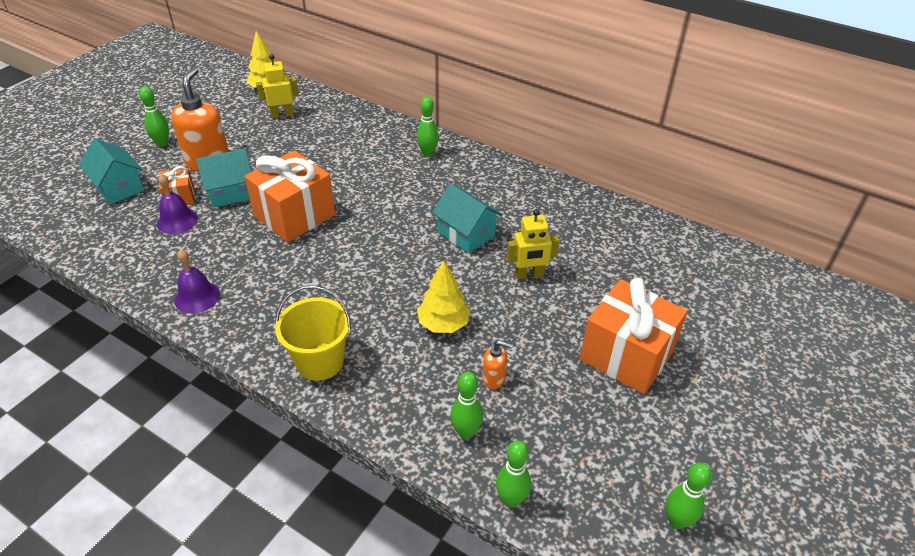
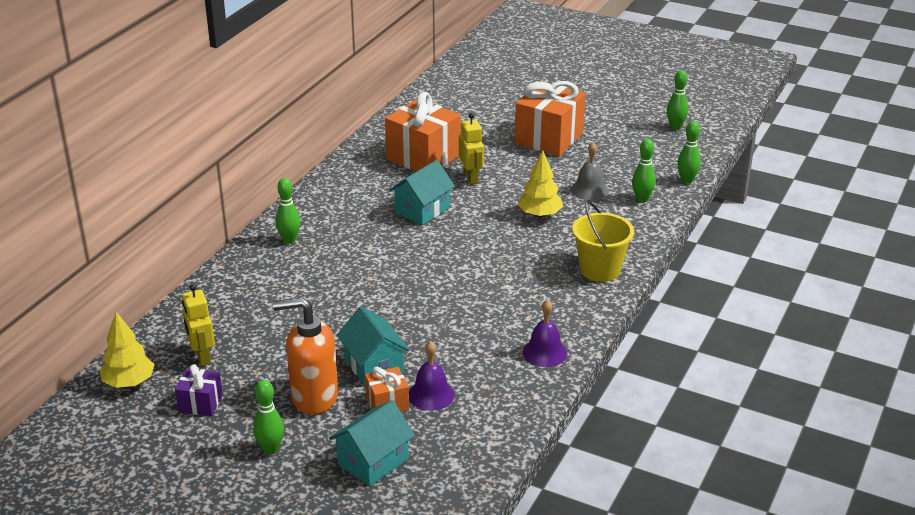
camera: 95 degrees left, 10 degrees down
orange gift [244,151,335,243] -> orange gift moved to [385,92,461,172]
orange soap dispenser [483,340,513,389] -> grey bell [571,142,609,200]
none -> purple gift [175,364,223,416]

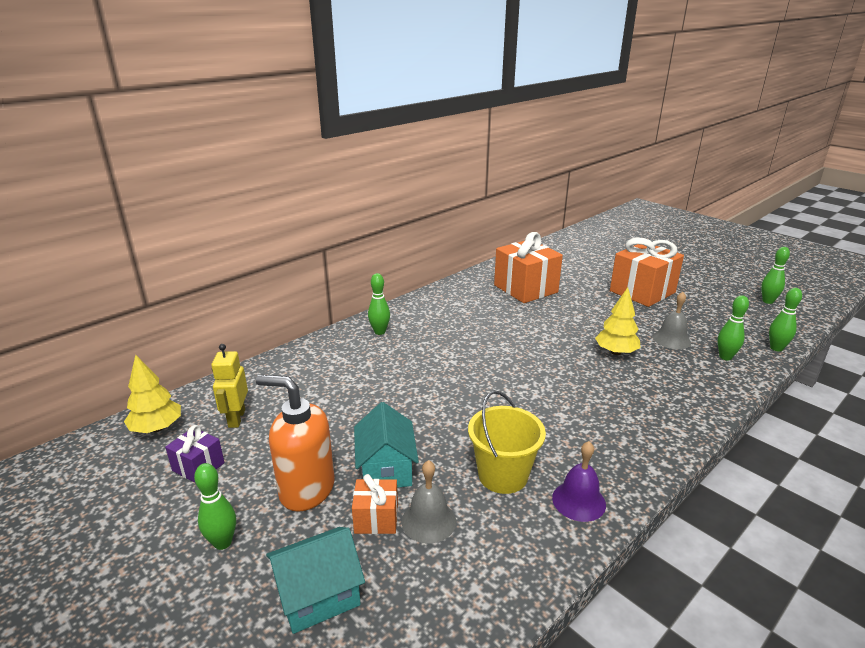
camera: 20 degrees right, 5 degrees down
turquoise house [389,160,455,225] -> none
purple bell [409,341,455,411] -> grey bell [402,460,456,544]
yellow robot [459,113,484,184] -> none
yellow bucket [572,201,634,282] -> yellow bucket moved to [468,390,546,494]

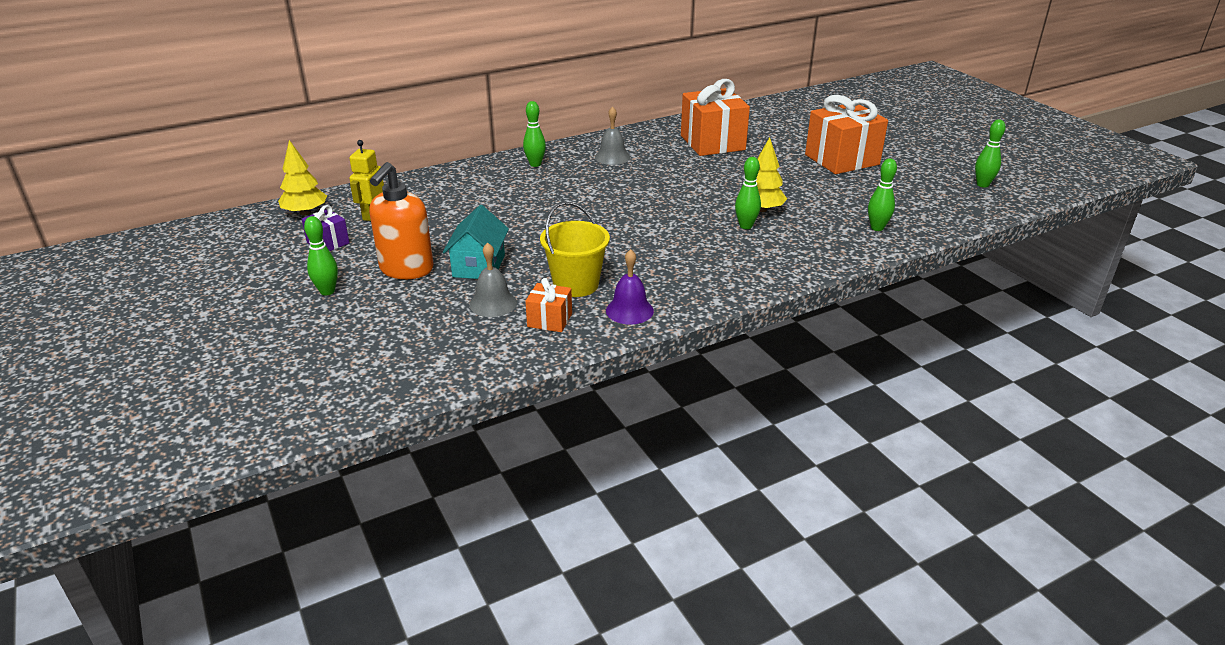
camera: 15 degrees right, 5 degrees up
orange soap dispenser [256,375,334,512] -> orange soap dispenser turned 105 degrees counterclockwise [369,162,434,279]
turquoise house [266,527,365,634] -> none
orange gift [352,474,398,534] -> orange gift moved to [525,278,572,332]
grey bell [653,292,691,349] -> grey bell moved to [595,106,630,165]
green bowling pin [769,288,802,352] -> green bowling pin moved to [735,157,761,229]

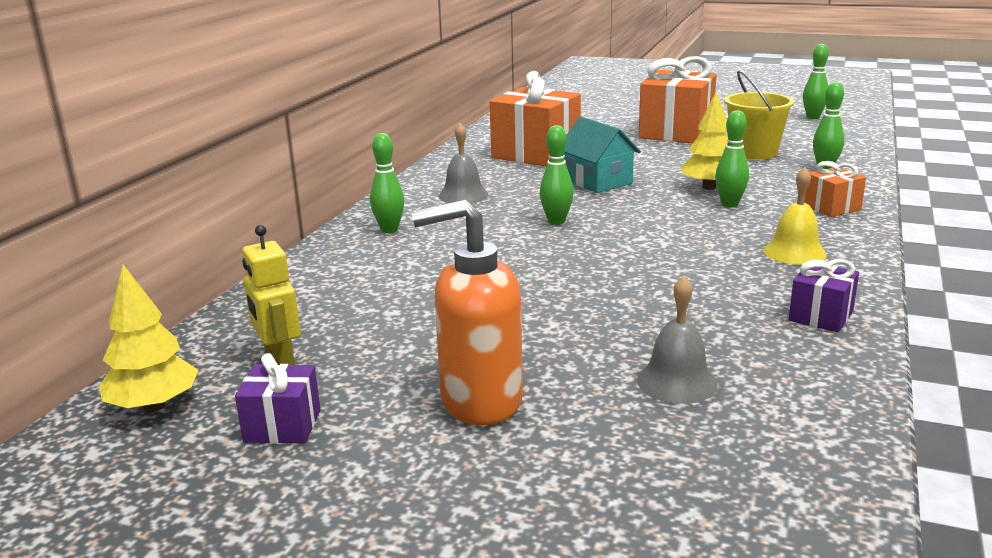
camera: 40 degrees left, 10 degrees down
green bowling pin [304,216,338,295] -> green bowling pin moved to [540,125,574,225]
orange soap dispenser [369,162,434,279] -> orange soap dispenser turned 105 degrees clockwise [412,200,523,425]
turquoise house [443,205,509,279] -> turquoise house moved to [564,117,641,193]
orange gift [525,278,572,332] -> orange gift moved to [804,161,866,217]
yellow bucket [540,202,610,297] -> yellow bucket moved to [724,70,795,160]
purple bell [606,249,654,325] -> purple gift [789,259,859,332]
none -> yellow bell [764,167,827,265]

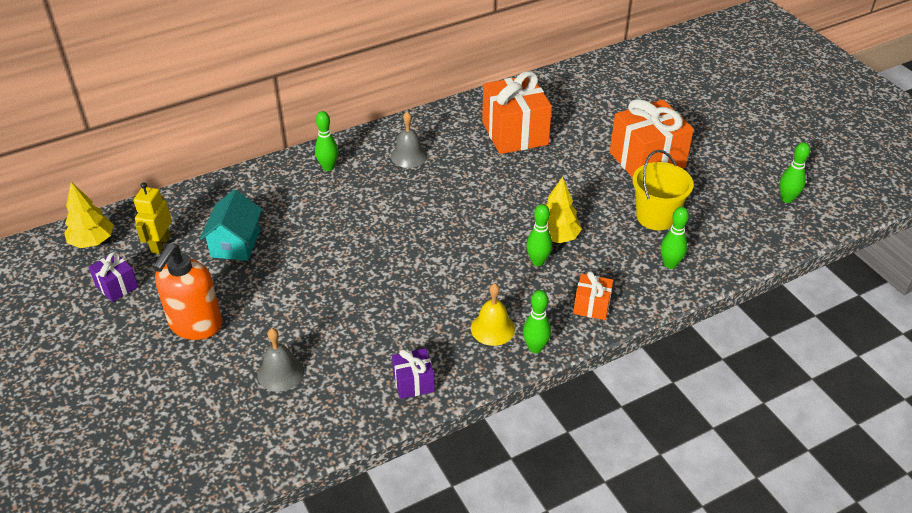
camera: 40 degrees right, 20 degrees up
orange soap dispenser [412,200,523,425] -> orange soap dispenser turned 105 degrees counterclockwise [153,243,222,340]
green bowling pin [540,125,574,225] -> green bowling pin moved to [523,290,551,353]
turquoise house [564,117,641,193] -> turquoise house moved to [200,189,262,261]

